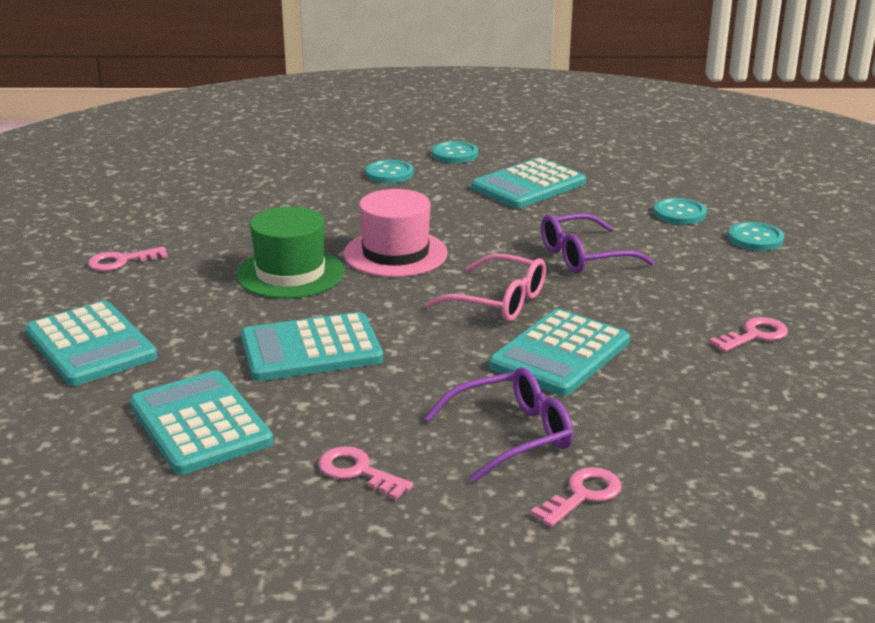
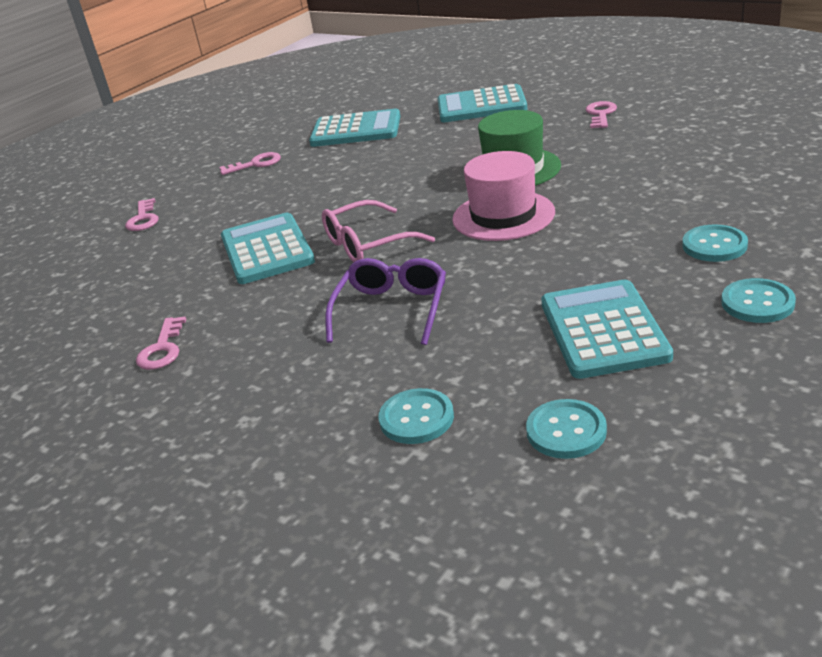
camera: 130 degrees right, 5 degrees up
turquoise calculator [241,312,383,381] -> none
purple glasses [425,367,573,482] -> none
turquoise button [728,222,784,251] -> turquoise button moved to [526,399,607,459]

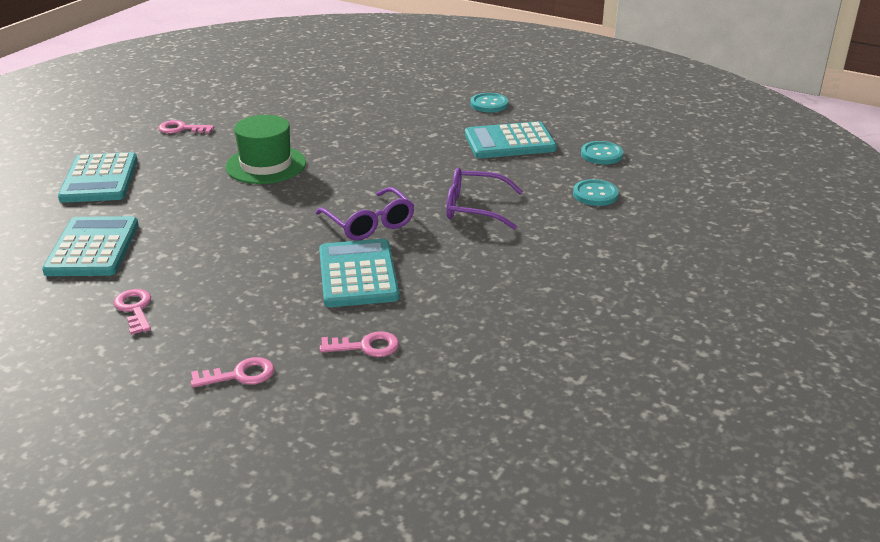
camera: 100 degrees left, 0 degrees up
pink key [136,316,186,370] -> pink key moved to [320,331,399,357]
turquoise calculator [221,213,315,284] -> turquoise calculator turned 105 degrees clockwise [319,239,399,307]
pink glasses [322,200,435,262] -> purple glasses [316,187,414,241]
pink hat [452,151,555,241] -> none
turquoise button [682,224,748,262] -> none

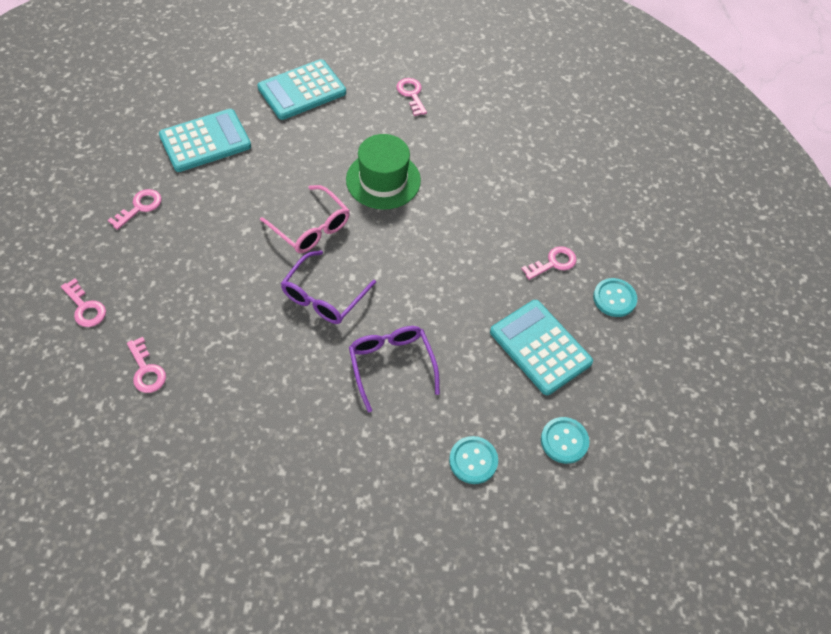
camera: 60 degrees right, 25 degrees up
turquoise calculator [319,239,399,307] -> none
none -> pink glasses [260,185,350,253]
none -> pink key [521,246,577,280]

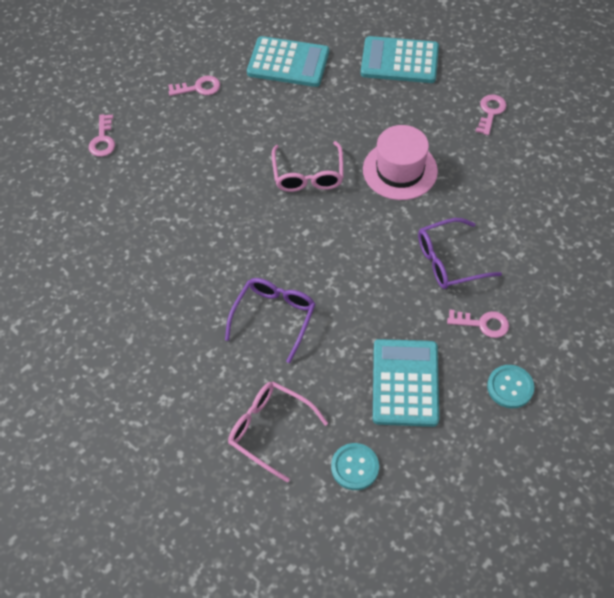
camera: 45 degrees right, 0 degrees up
pink key [127,337,166,393] -> none
purple glasses [281,250,376,324] -> purple glasses moved to [418,218,502,289]
green hat [346,134,421,210] -> pink hat [363,125,438,200]
turquoise button [449,436,498,484] -> pink glasses [228,381,328,482]

